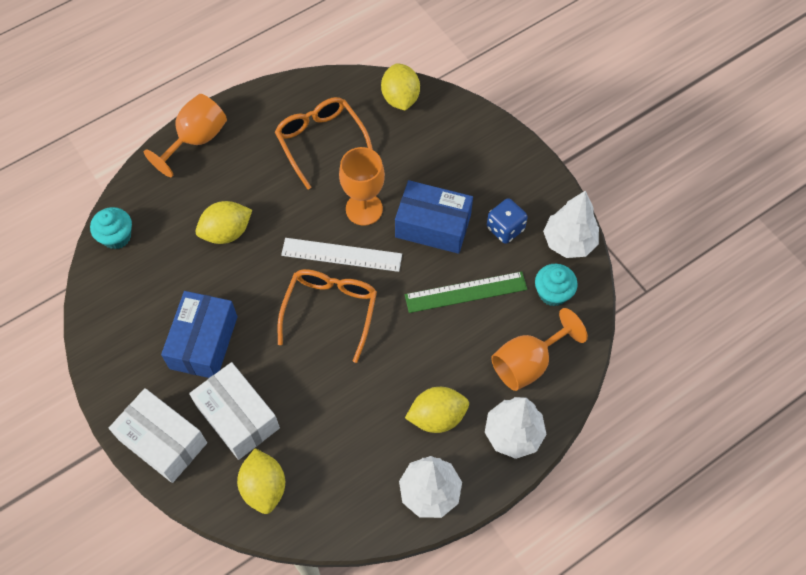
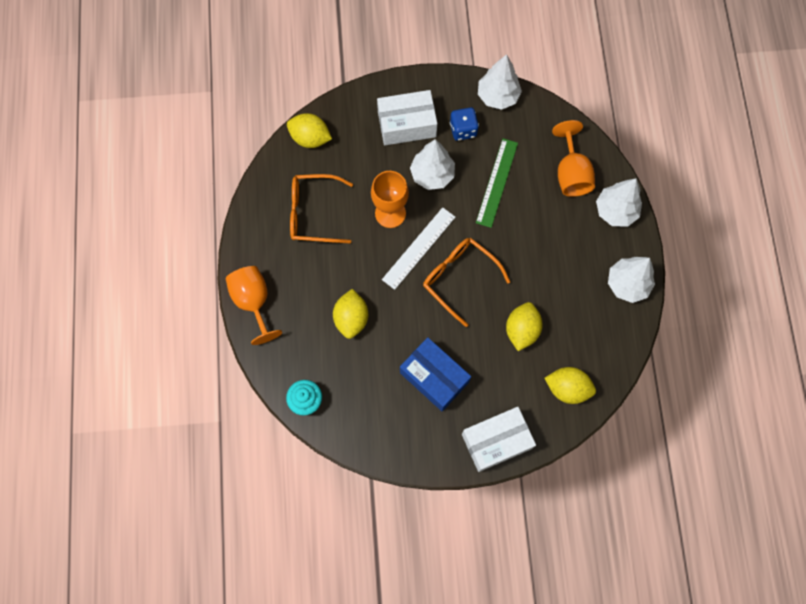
camera: 60 degrees left, 10 degrees up
white box [189,362,280,460] -> white box moved to [377,90,437,145]
blue box [395,180,473,254] -> white tree [410,139,455,190]
yellow lemon [405,387,469,433] -> yellow lemon moved to [506,302,543,351]
turquoise cupcake [535,264,578,306] -> none

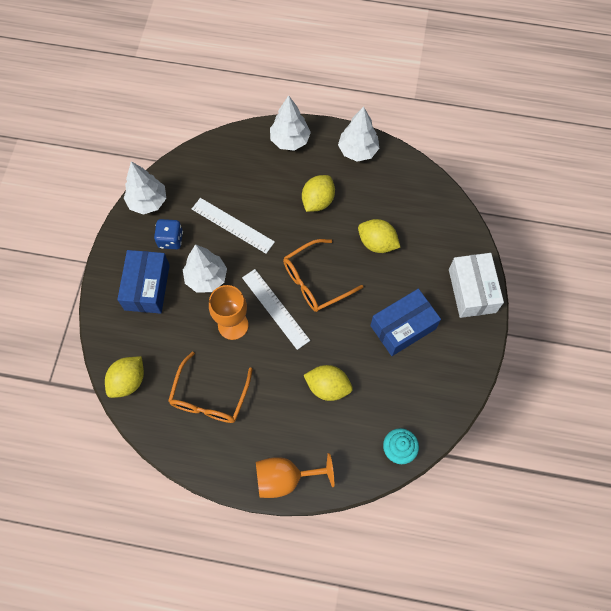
camera: 75 degrees left, 5 degrees down
white box [377,90,437,145] -> blue box [117,250,170,314]
green ruler [476,138,518,228] -> white ruler [192,198,275,254]
yellow lemon [545,367,596,404] -> yellow lemon moved to [302,175,335,212]
orange goblet [552,120,595,197] -> none

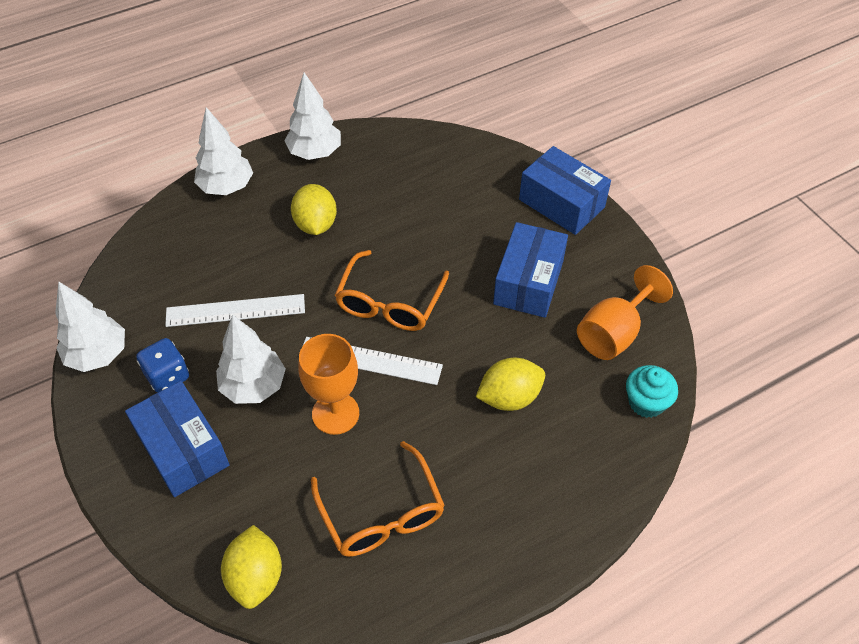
camera: 40 degrees left, 15 degrees down
orange goblet [256,453,334,498] -> orange goblet moved to [577,265,673,360]
yellow lemon [358,219,400,253] -> none
white box [449,253,504,318] -> blue box [519,146,611,235]

